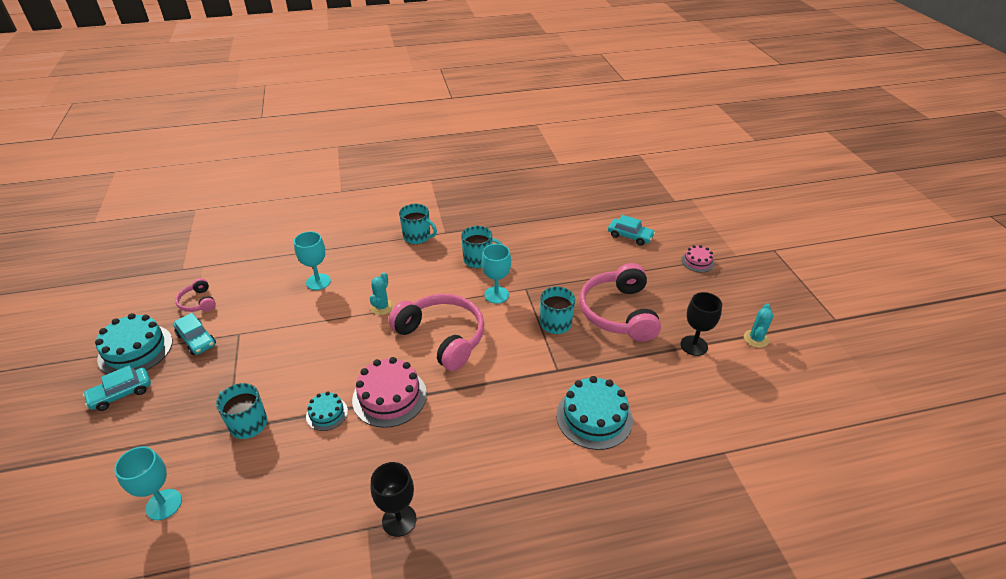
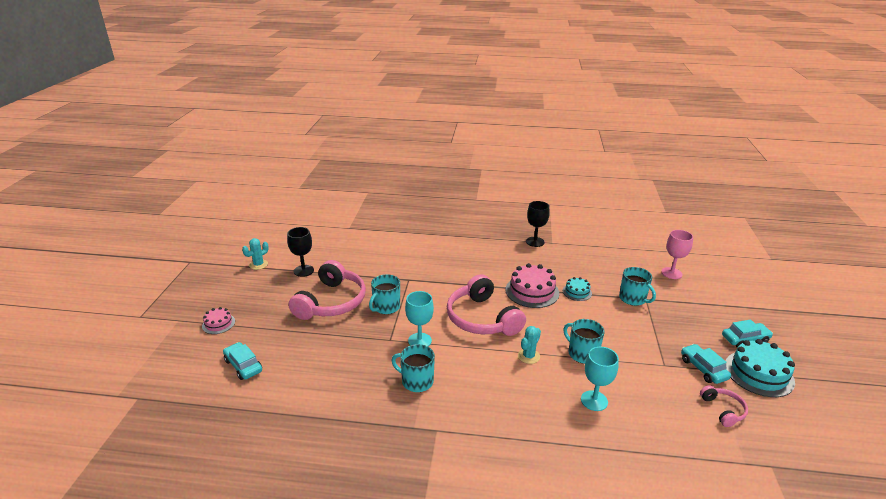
camera: 160 degrees left, 10 degrees down
turquoise goblet [114,447,182,520] -> pink goblet [661,230,693,279]
turquoise mug [399,204,437,244] -> turquoise mug moved to [563,319,605,364]
turquoise cake [556,376,633,450] -> none

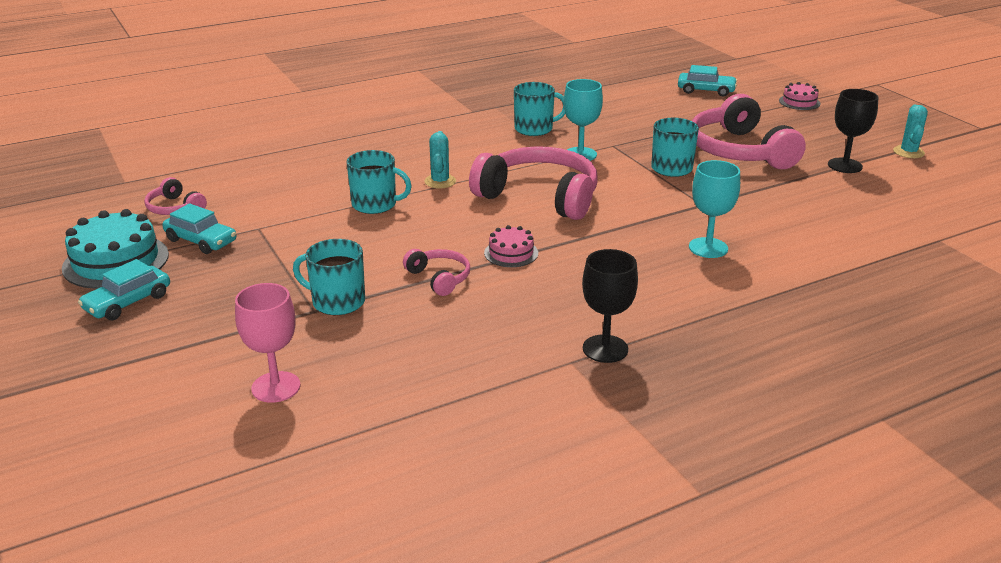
camera: 145 degrees right, 0 degrees up
pink cake [506,263,559,308] -> pink cake [484,225,538,267], size x0.54
turquoise cake [563,277,592,301] -> pink headphones [403,249,470,296]
turquoise goblet [581,347,619,411] -> turquoise goblet moved to [689,160,740,258]

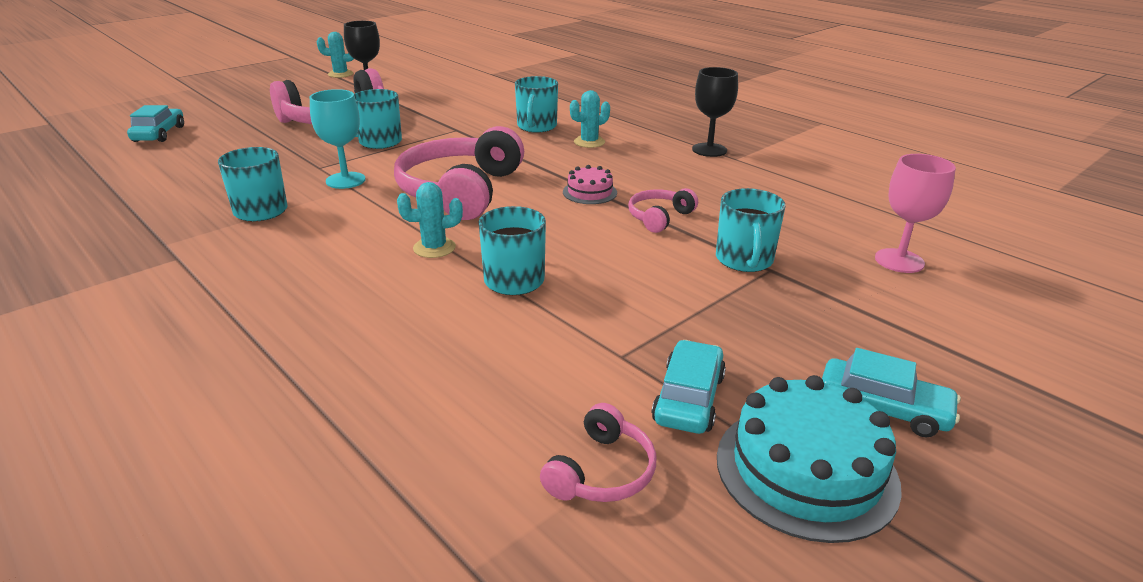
camera: 105 degrees left, 0 degrees up
turquoise goblet [689,160,740,258] -> turquoise mug [515,76,558,133]
pink cake [779,82,821,110] -> none
none -> turquoise cactus [570,90,610,148]

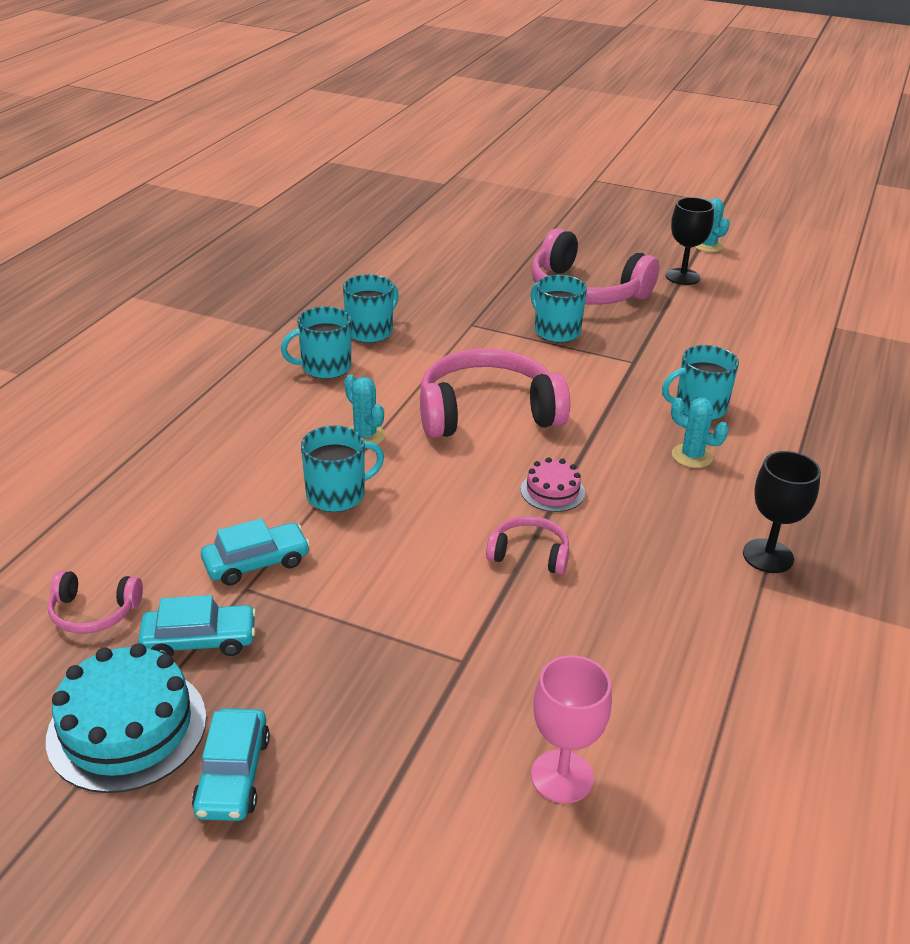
camera: 65 degrees right, 5 degrees up
turquoise car [127,105,184,142] -> turquoise car moved to [201,518,310,586]
turquoise goblet [310,89,366,189] -> none
turquoise mug [716,188,786,272] -> turquoise mug moved to [281,306,351,379]

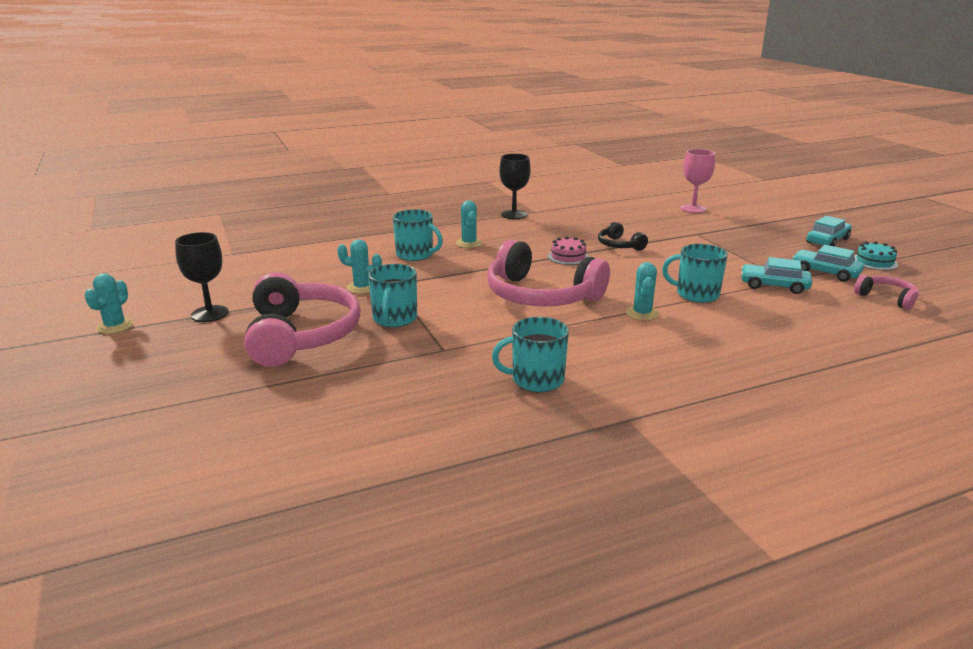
camera: 135 degrees left, 10 degrees down
turquoise cake [46,643,207,793] -> turquoise cake [854,241,898,271], size x0.54
turquoise mug [281,306,351,379] -> none
pink headphones [486,516,569,575] -> black headphones [598,222,648,251]
none -> turquoise cactus [337,239,382,294]

